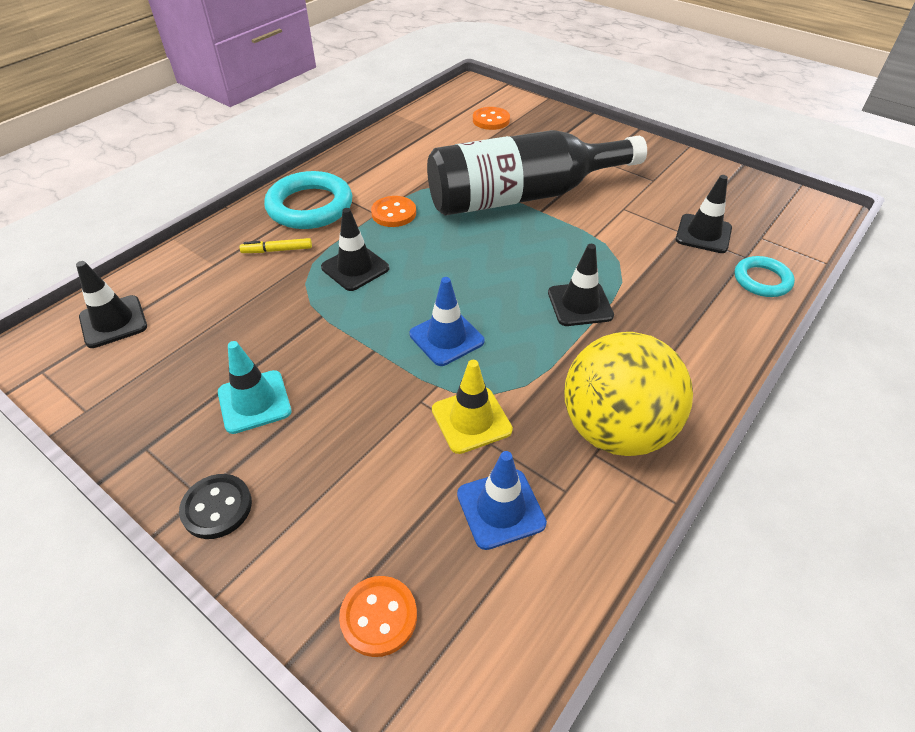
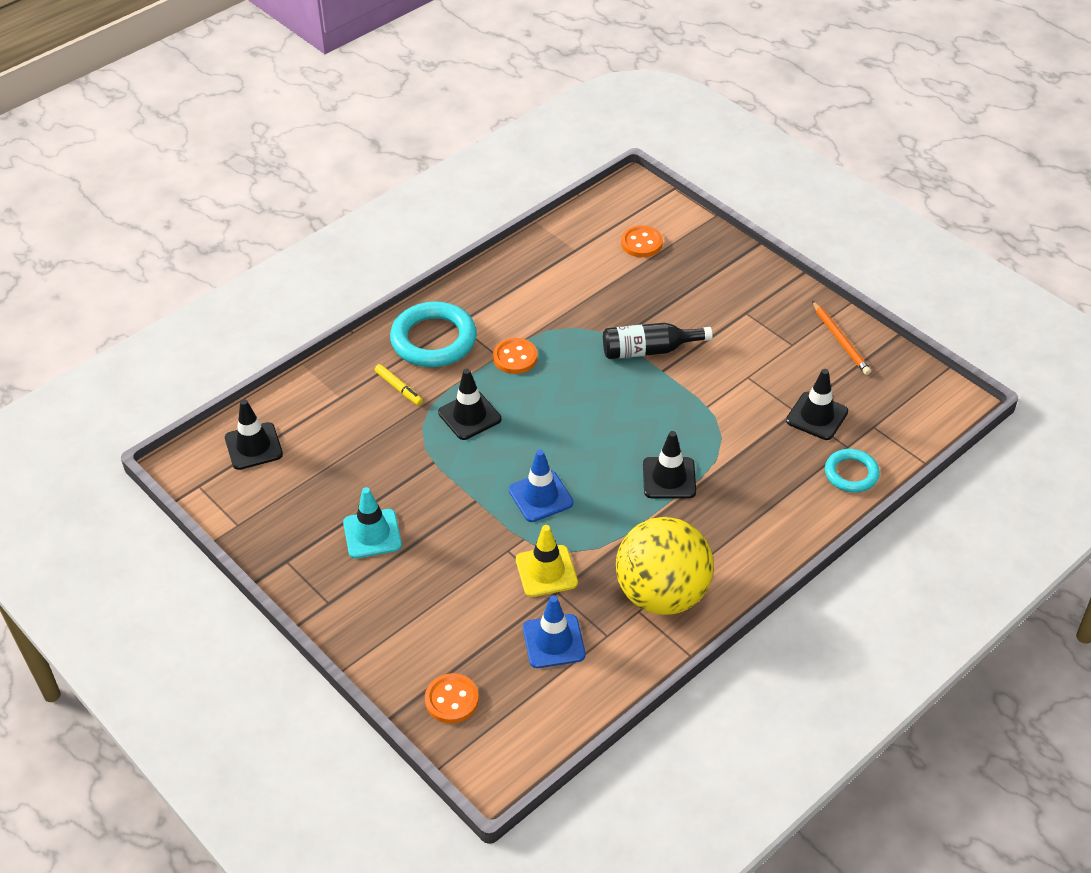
camera: 10 degrees right, 0 degrees up
black button [179,474,252,539] -> none
yellow marker [240,238,312,253] -> yellow marker turned 135 degrees counterclockwise [375,364,423,405]
black bottle [427,130,647,216] -> black bottle [603,323,713,359], size x0.48
none -> orange pencil [812,301,871,375]

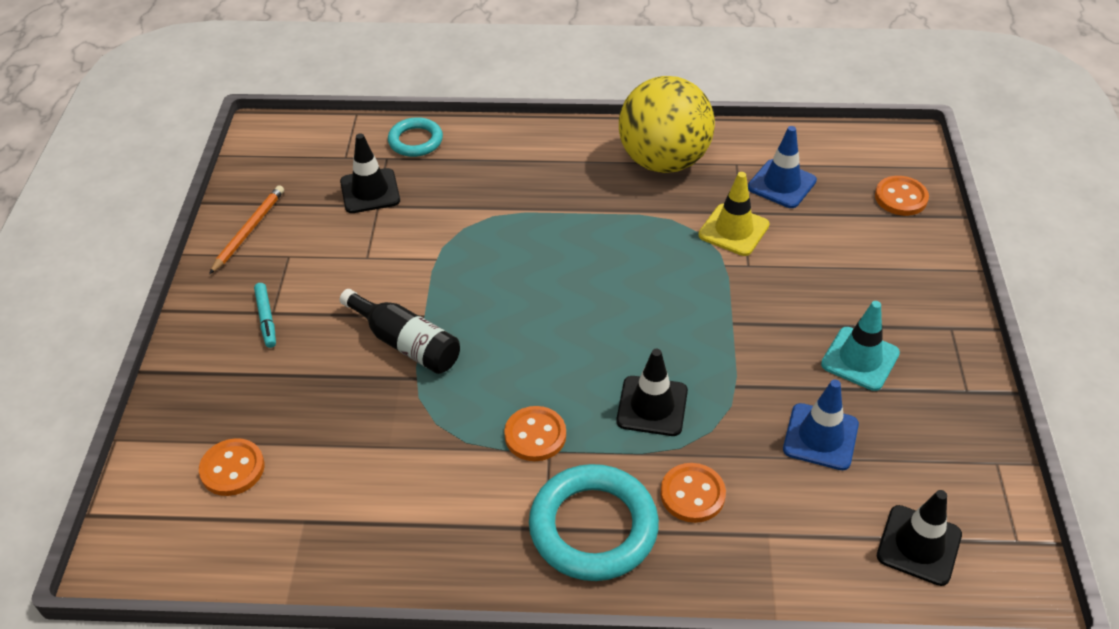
camera: 135 degrees left, 0 degrees up
yellow marker [375,364,423,405] -> orange button [661,463,726,523]
blue traffic cone [509,450,573,522] -> blue traffic cone moved to [783,380,859,470]
black traffic cone [643,431,696,498] -> none
none -> turquoise marker [254,283,276,348]

